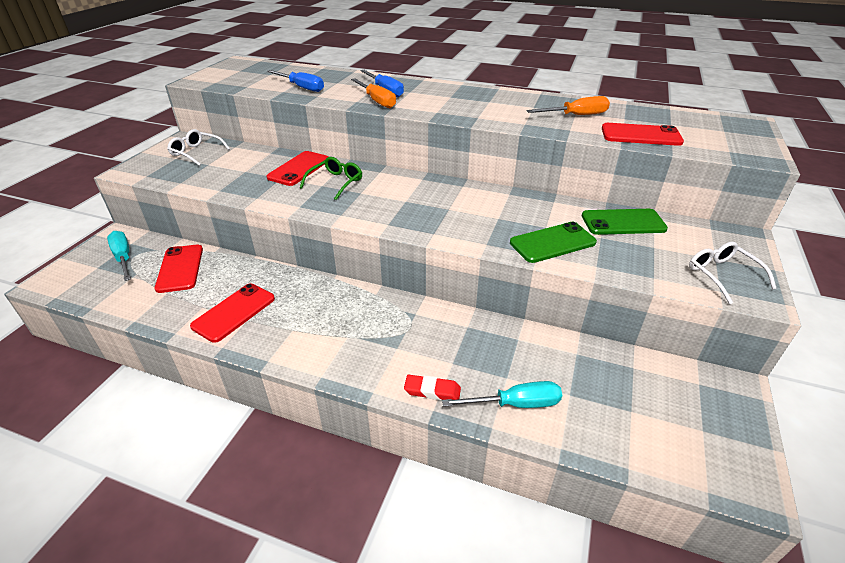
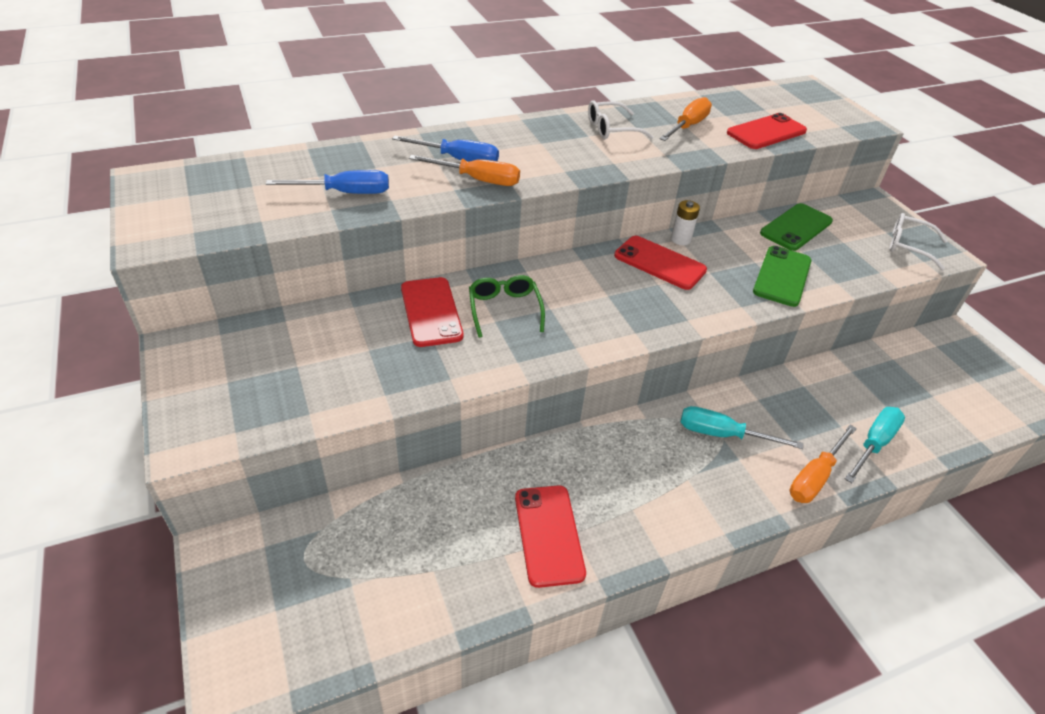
camera: 45 degrees left, 5 degrees up
turquoise screwdriver [107,231,131,281] -> turquoise screwdriver moved to [681,406,803,449]
red phone [155,245,203,293] -> red phone moved to [614,236,707,290]
white glasses [167,129,230,166] -> white glasses moved to [588,100,653,139]
red eraser [404,375,461,400] -> orange screwdriver [790,425,857,503]
none -> white battery [671,200,700,245]

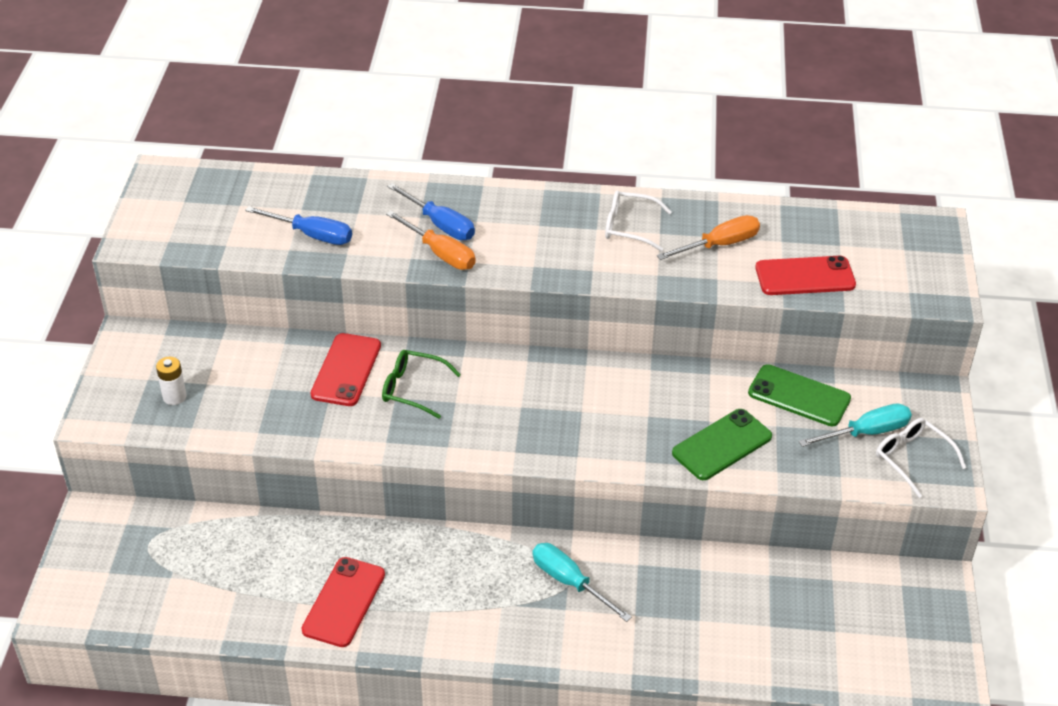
camera: 30 degrees right, 0 degrees up
green glasses [469,275,545,338] -> green glasses turned 90 degrees counterclockwise [382,350,461,419]
red phone [614,236,707,290] -> none
white battery [671,200,700,245] -> white battery moved to [156,357,187,405]
green phone [760,203,833,251] -> green phone turned 45 degrees clockwise [748,364,851,426]
orange screwdriver [790,425,857,503] -> none
turquoise screwdriver [845,407,905,483] -> turquoise screwdriver moved to [799,404,912,447]

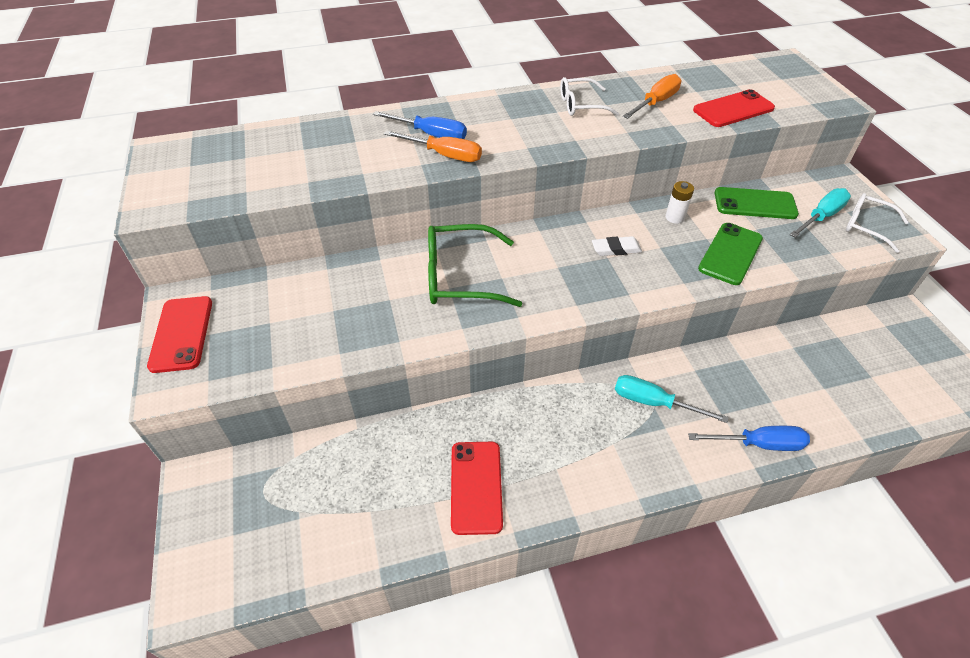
camera: 20 degrees left, 5 degrees up
white battery [156,357,187,405] -> white battery moved to [665,181,694,224]
blue screwdriver [245,206,352,245] -> blue screwdriver moved to [688,426,810,451]
red phone [310,333,381,406] -> red phone moved to [147,296,212,373]
green glasses [382,350,461,419] -> green glasses [428,224,522,307], size x1.59
none -> white eraser [592,236,642,256]

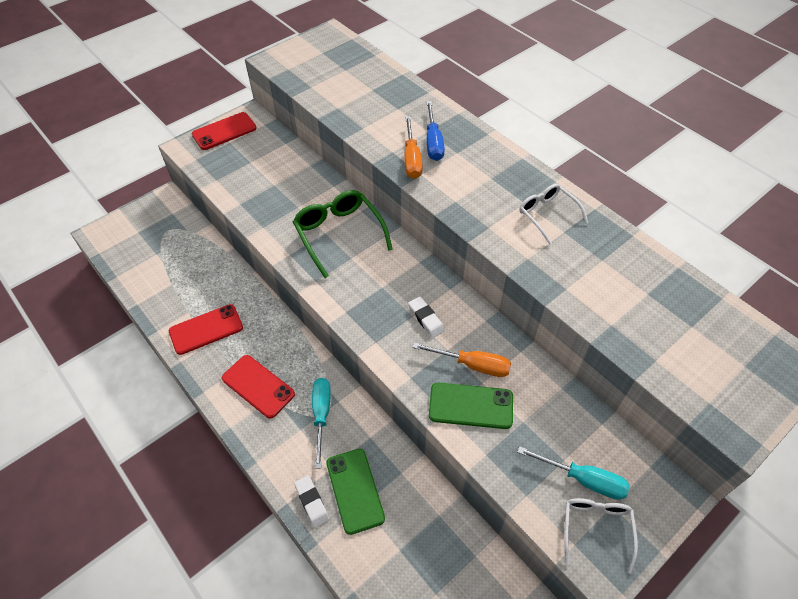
camera: 65 degrees right, 5 degrees up
orange screwdriver [623,74,681,119] -> orange screwdriver moved to [412,342,511,377]
white battery [665,181,694,224] -> none
blue screwdriver [688,426,810,451] -> white eraser [294,475,329,527]
red phone [693,89,775,127] -> red phone moved to [222,355,295,419]
green phone [715,187,799,219] -> green phone moved to [326,449,385,535]

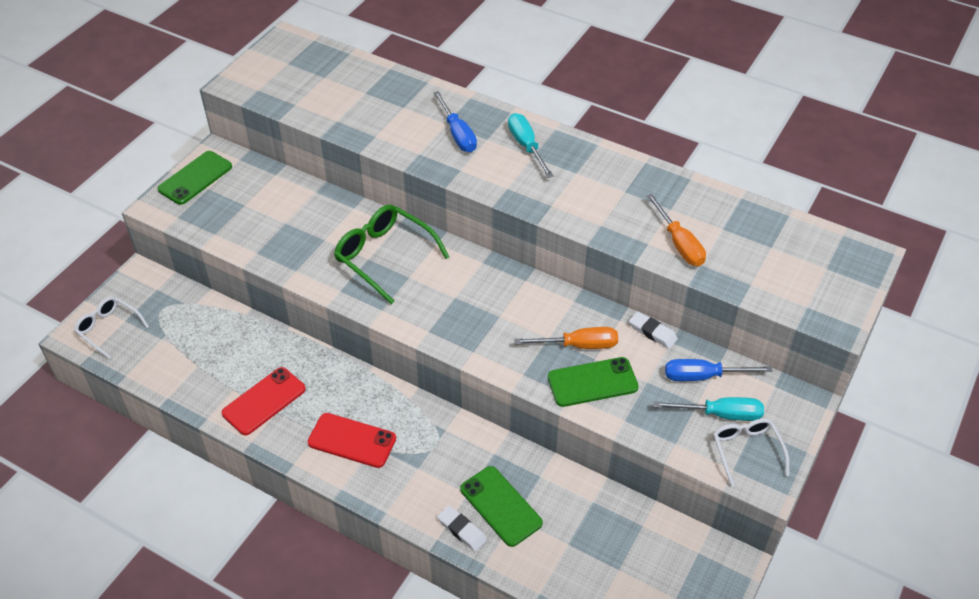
camera: 20 degrees left, 5 degrees down
red phone [192,112,257,150] -> green phone [158,151,232,205]
turquoise screwdriver [312,378,331,469] -> turquoise screwdriver moved to [508,113,554,178]
orange screwdriver [405,116,423,179] -> orange screwdriver moved to [647,194,706,266]
white eraser [408,297,445,338] -> white eraser moved to [629,311,678,349]
white glasses [519,184,588,245] -> white glasses moved to [74,296,149,359]
none -> blue screwdriver [665,359,772,381]

